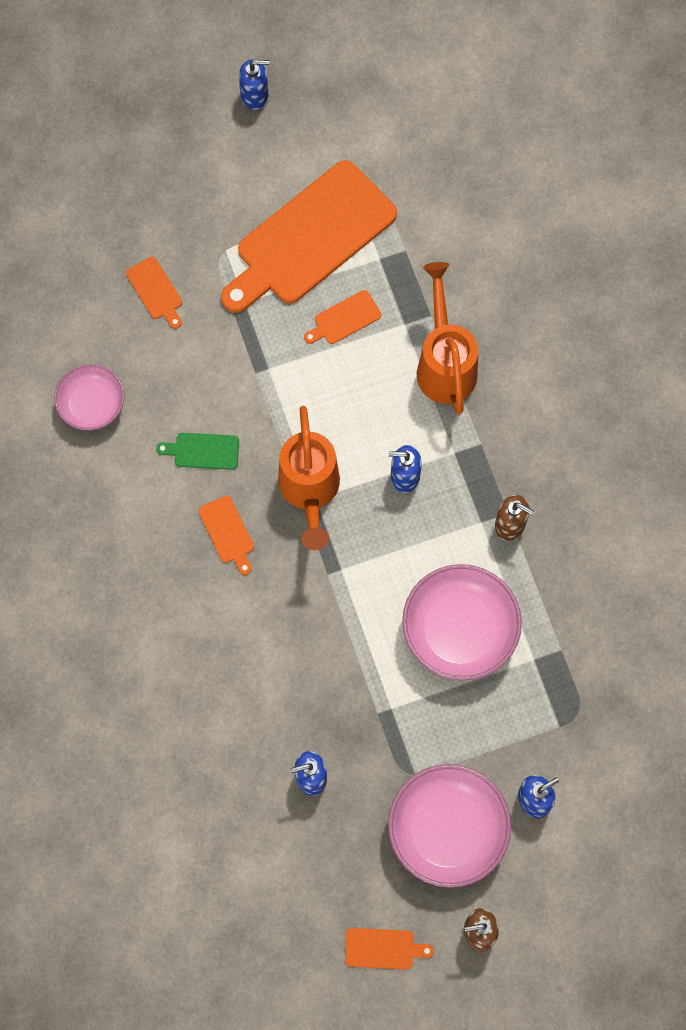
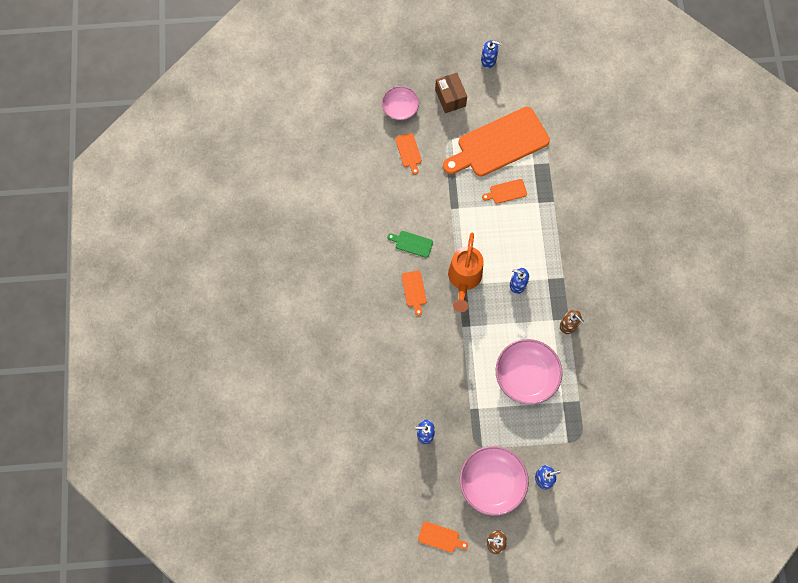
camera: 15 degrees right, 0 degrees up
pink bowl [54,364,125,430] -> pink bowl moved to [382,86,419,120]
orange watering can [417,262,478,415] -> none
none -> brown box [435,73,467,113]

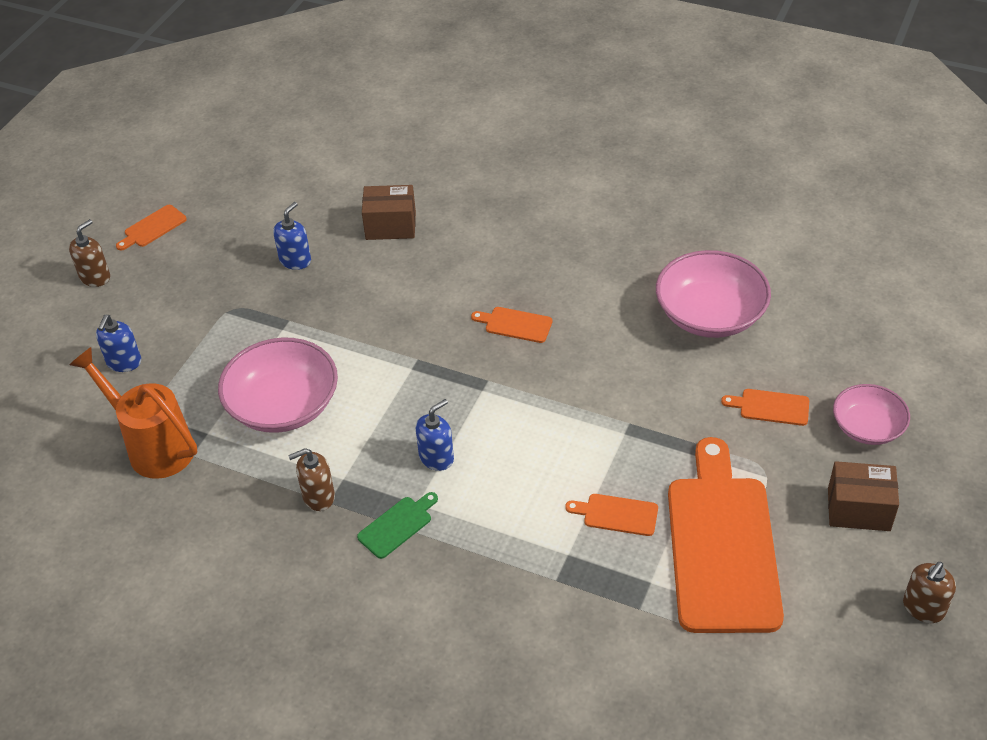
camera: 120 degrees right, 25 degrees down
green cutting board [388,231,433,258] -> green cutting board moved to [357,492,438,559]
orange watering can [448,233,484,312] -> orange watering can moved to [69,347,197,479]
pink bowl [460,446,529,516] -> pink bowl moved to [656,250,771,338]
blue soap dispenser [481,40,502,68] -> brown soap dispenser [903,562,956,623]
orange cutting board [482,179,527,204] -> orange cutting board turned 90 degrees counterclockwise [565,494,658,536]
none -> brown box [362,185,416,240]

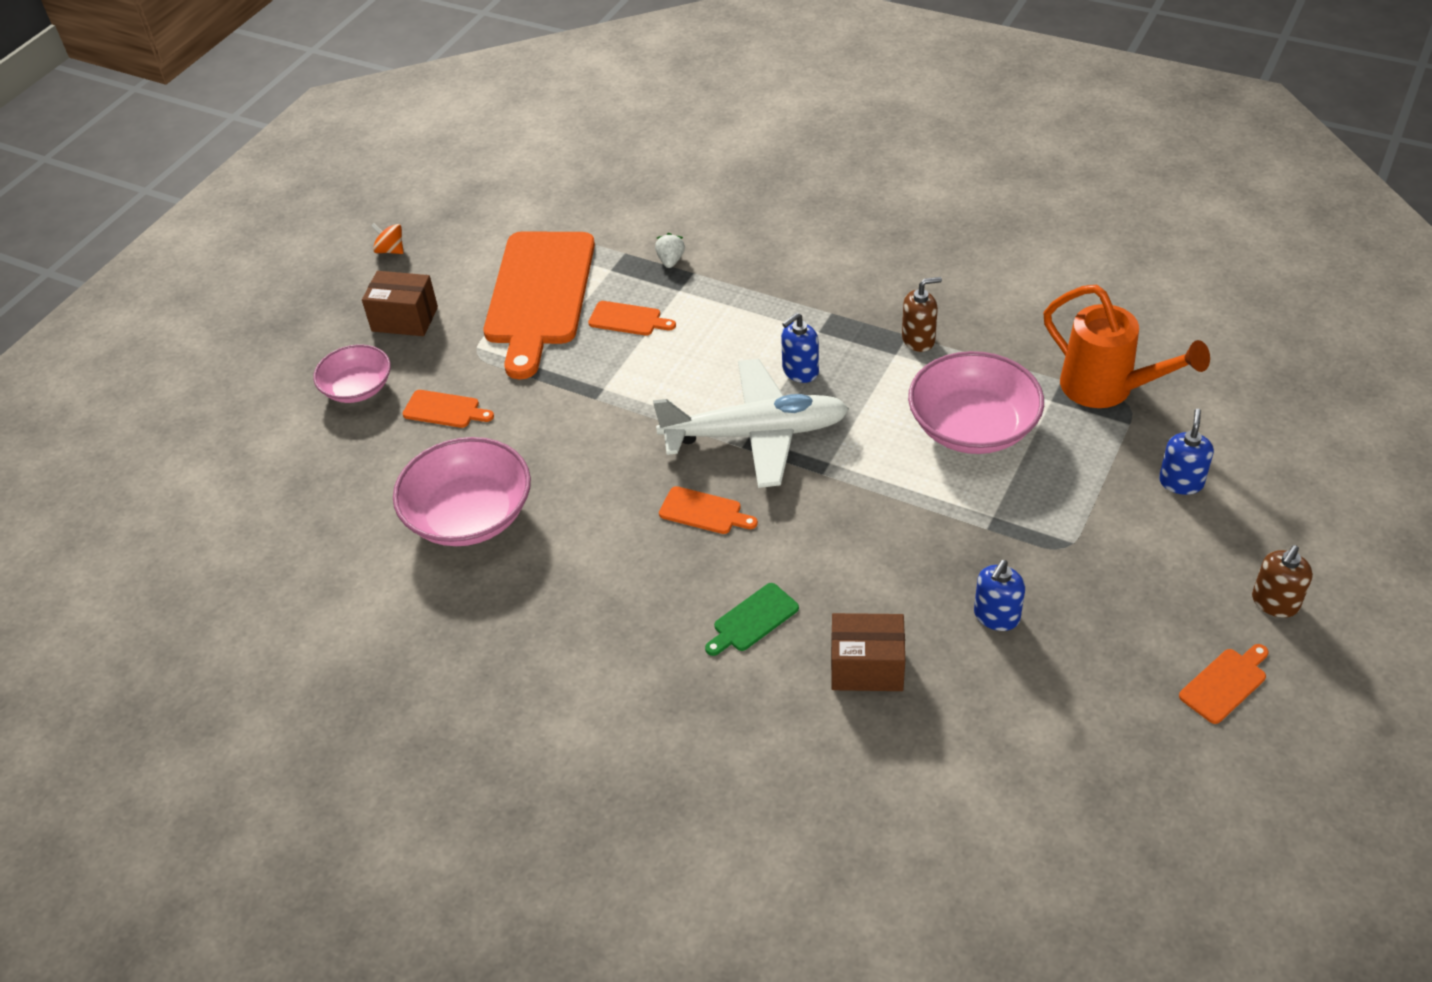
camera: 175 degrees left, 0 degrees up
green cutting board [357,492,438,559] -> green cutting board moved to [705,583,799,656]
brown soap dispenser [903,562,956,623] -> orange spinning top [371,223,404,254]
none -> white plane [653,359,849,488]
none -> white strawberry [655,233,685,268]

